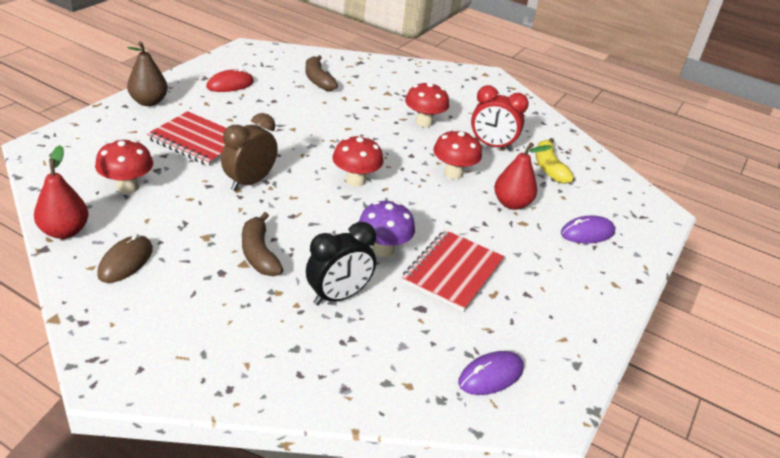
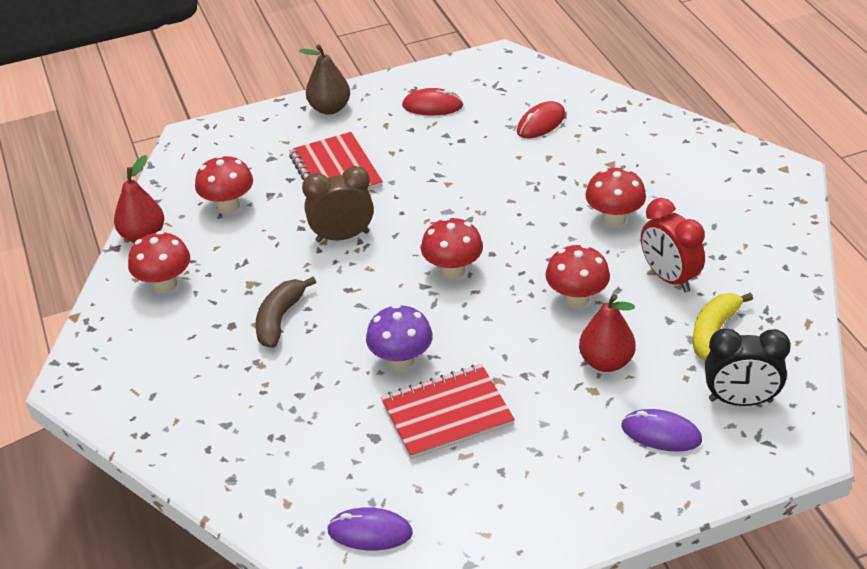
camera: 45 degrees right, 5 degrees up
brown mouse [97,234,153,283] -> red mushroom [128,231,190,293]
brown banana [305,55,338,91] -> red mouse [517,101,565,138]
black clock [306,222,376,305] -> black clock moved to [705,328,791,406]

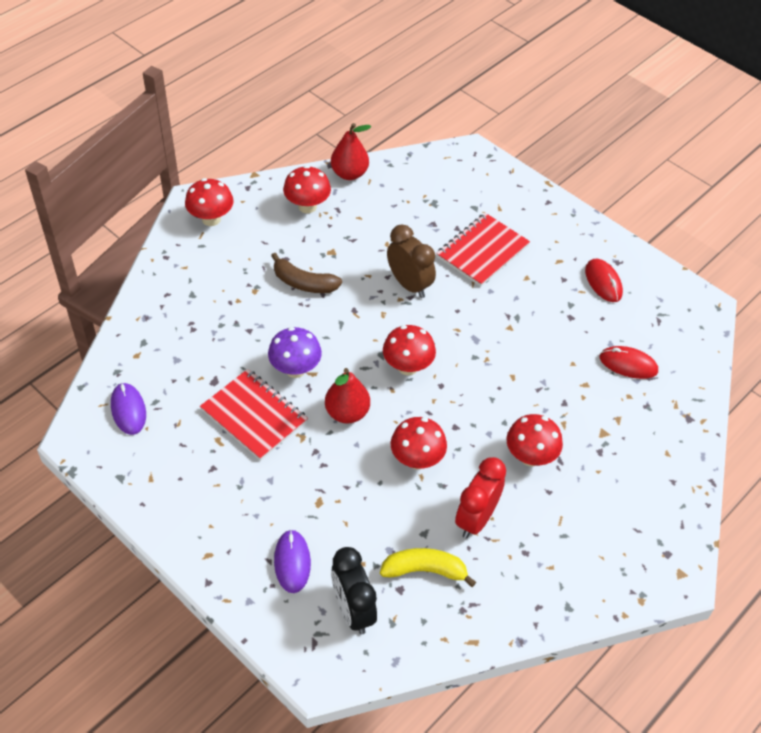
camera: 60 degrees right, 10 degrees up
red mushroom [195,155,253,214] -> red mushroom moved to [185,178,234,226]
brown banana [255,277,316,348] -> brown banana turned 150 degrees counterclockwise [271,253,342,293]
brown pear [299,44,350,115] -> none
red pear [579,294,636,372] -> red pear moved to [325,368,370,424]

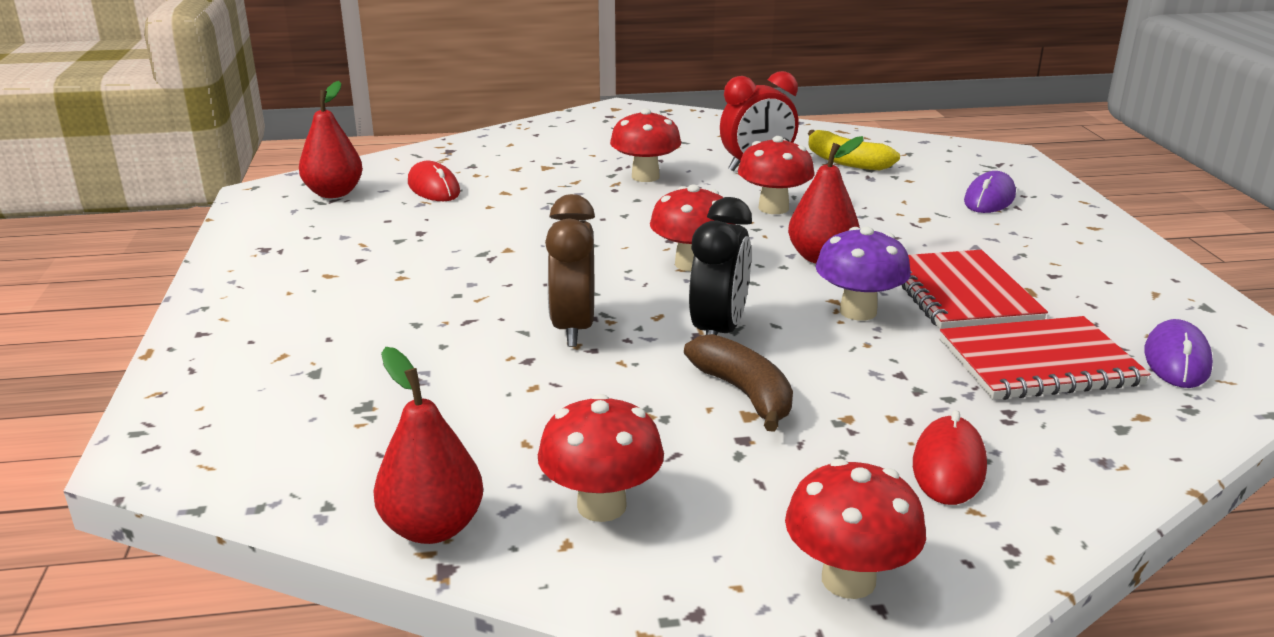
camera: 140 degrees left, 25 degrees down
black clock [331,547,377,634] -> black clock moved to [689,197,752,335]
red notebook [436,213,530,287] -> red notebook moved to [940,316,1150,400]
red mouse [585,259,623,302] -> red mouse moved to [913,410,987,505]
none -> red pear [299,81,363,198]

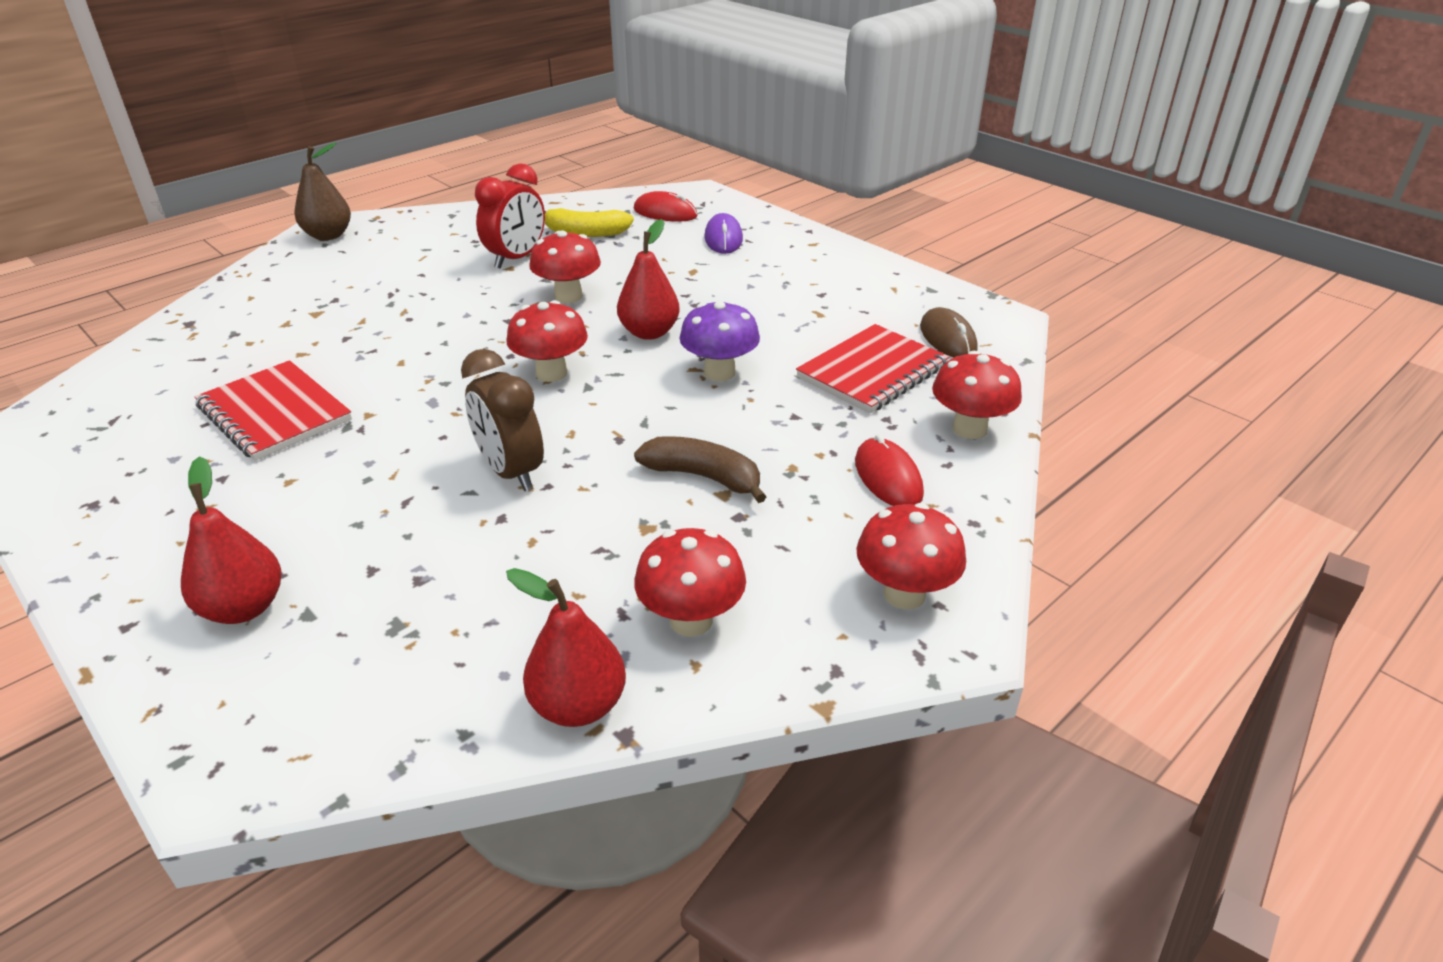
camera: 35 degrees left, 10 degrees up
red pear [299,81,363,198] -> red pear moved to [181,456,282,624]
red mouse [408,161,460,201] -> red mouse moved to [634,191,698,221]
red mushroom [610,108,681,182] -> red mushroom moved to [932,351,1022,439]
black clock [689,197,752,335] -> none
red notebook [902,250,1048,329] -> red notebook moved to [194,360,352,461]
purple mouse [1144,319,1213,388] -> brown mouse [920,307,977,358]
none -> brown pear [294,143,351,240]

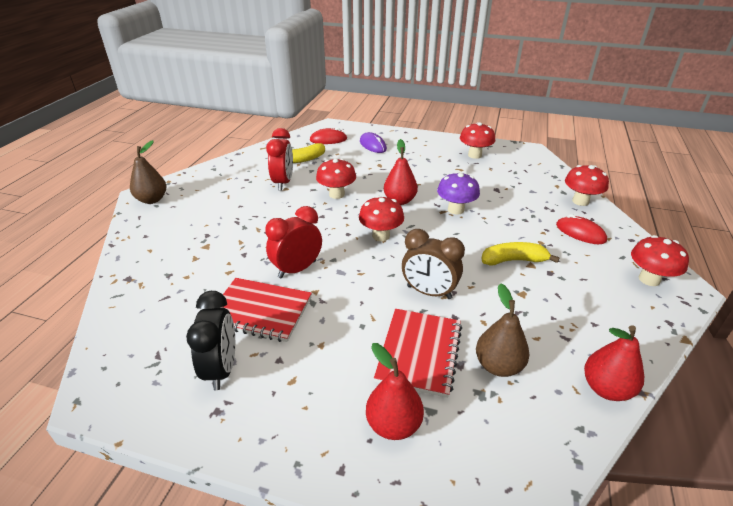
camera: 30 degrees left, 0 degrees up
brown banana [634,436,767,503] -> yellow banana [481,242,560,266]
red mushroom [634,528,746,637] -> red mushroom moved to [460,122,495,159]
red notebook [796,324,950,413] -> red notebook moved to [374,309,462,398]
brown mouse [920,307,977,358] -> none
none -> black clock [186,291,235,390]
none -> red clock [265,206,322,278]
none -> brown pear [476,283,529,377]

